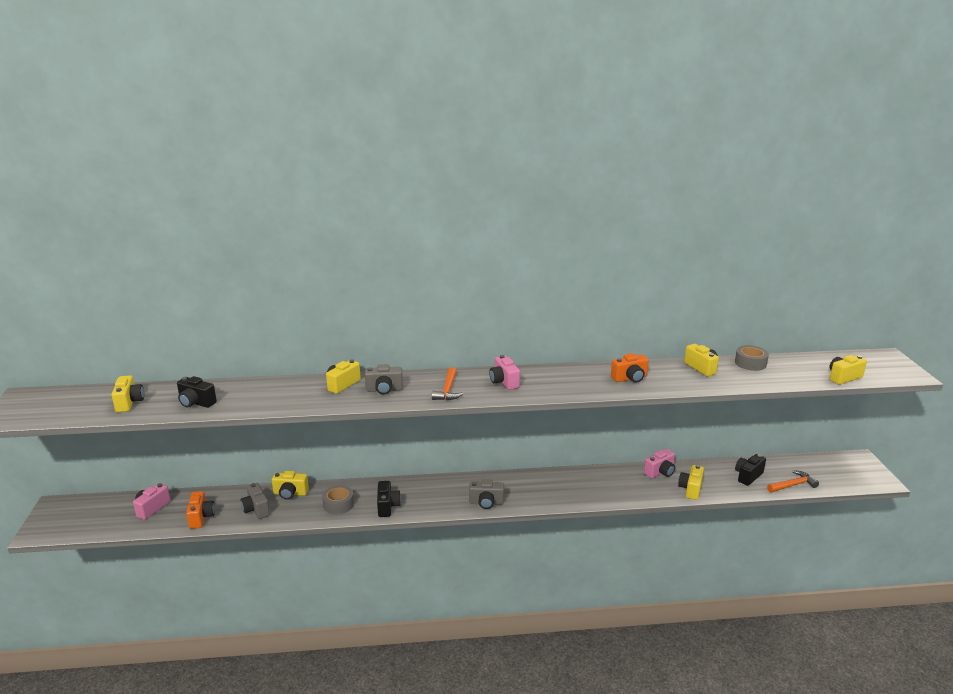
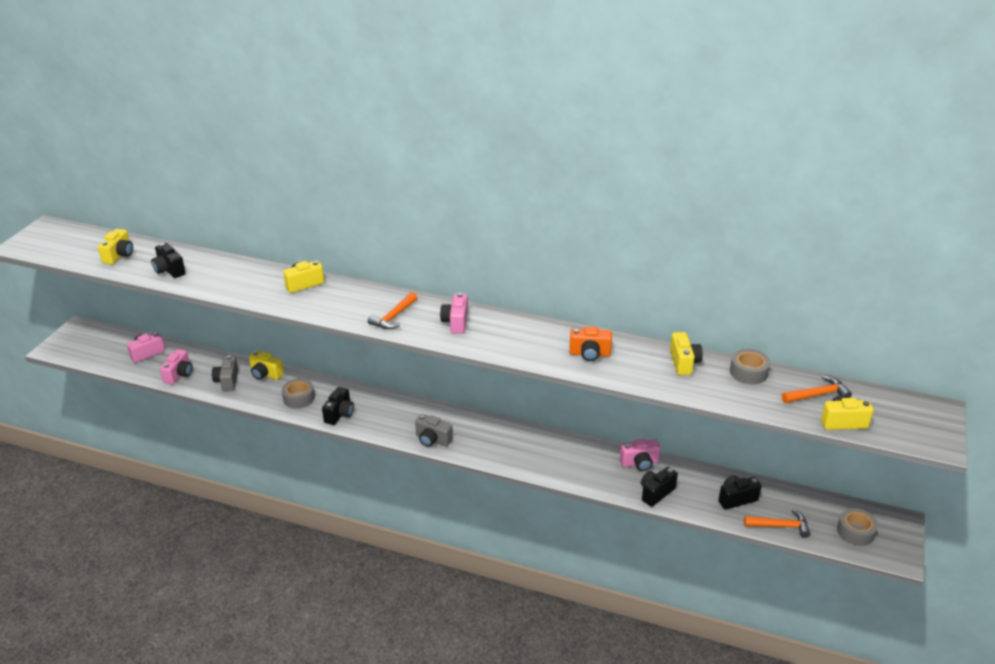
camera: 25 degrees right, 10 degrees up
orange camera [186,491,215,529] -> pink camera [160,349,193,385]
grey camera [365,364,403,394] -> none
yellow camera [678,465,704,500] -> black camera [641,467,678,507]
none -> orange hammer [782,375,852,403]
none -> grey tape [837,508,878,546]

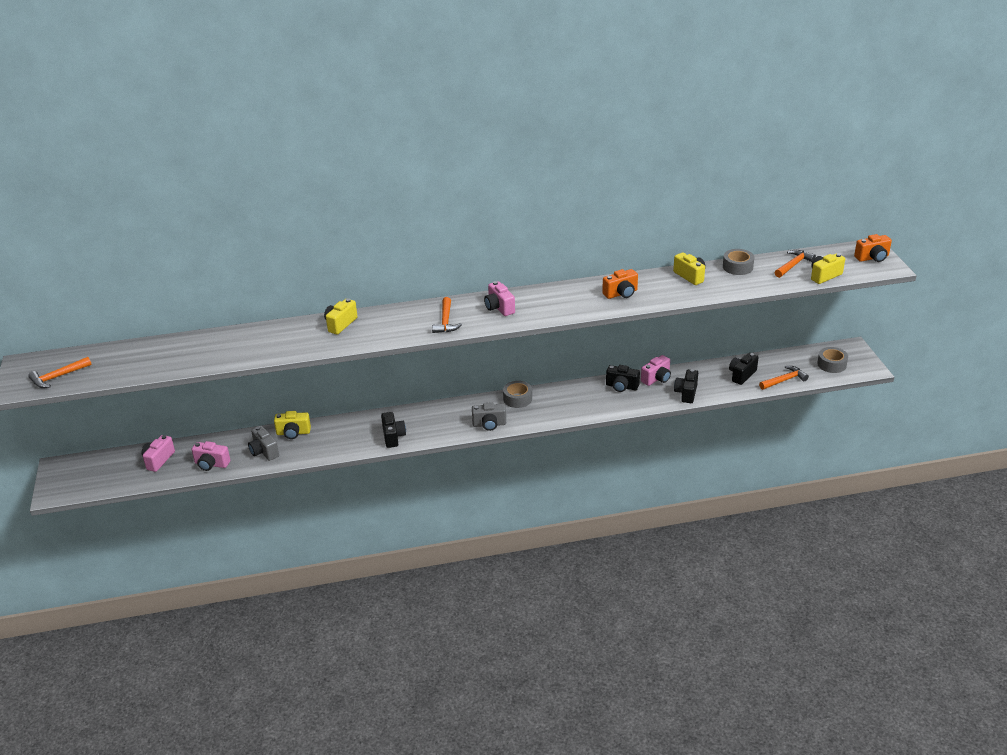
camera: 30 degrees left, 0 degrees up
yellow camera [98,229,133,265] -> none
black camera [151,243,186,278] -> black camera moved to [606,365,640,392]
pink camera [160,349,193,385] -> pink camera turned 120 degrees clockwise [192,441,230,471]
grey tape [282,379,315,409] -> grey tape moved to [503,381,532,408]
none -> orange hammer [28,357,92,388]
none -> orange camera [854,234,892,262]

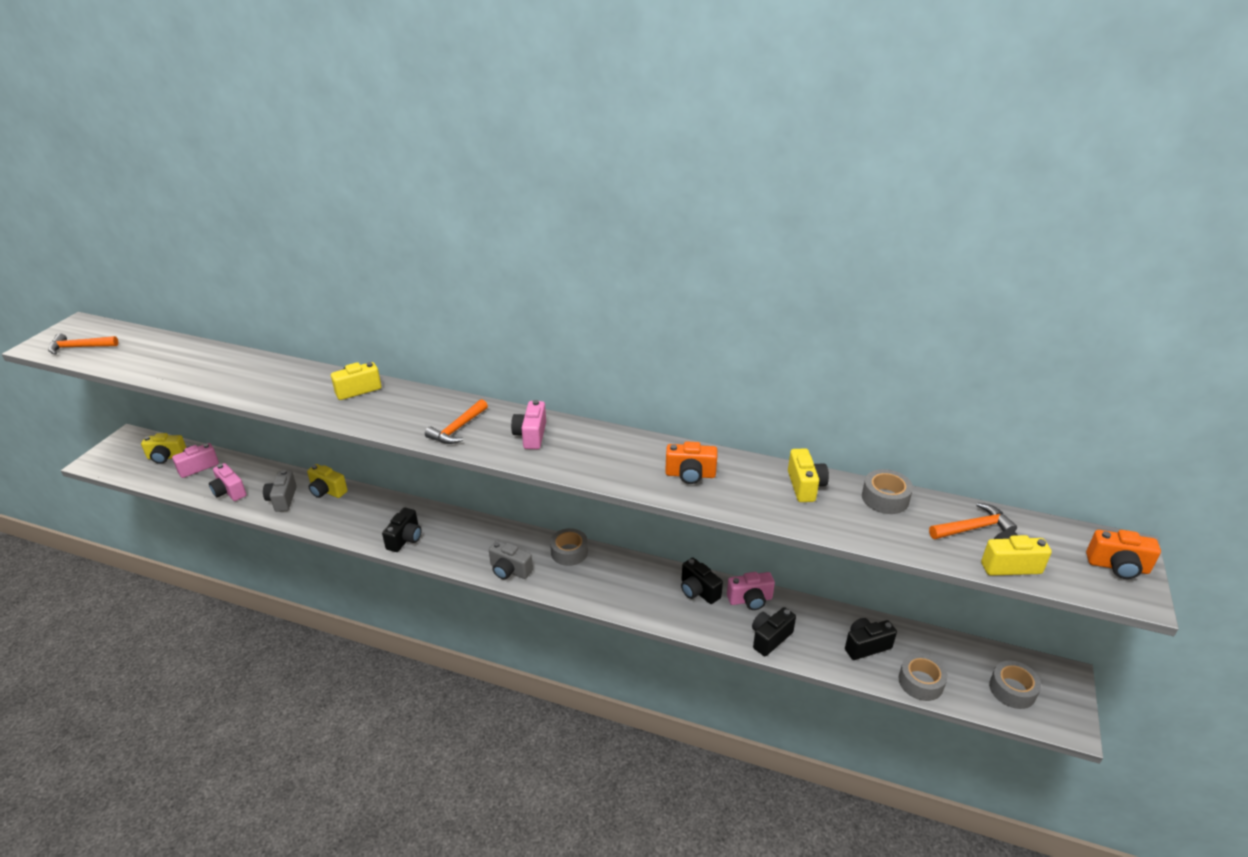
camera: 30 degrees right, 0 degrees up
orange hammer [759,366,809,390] -> grey tape [899,653,948,701]
none -> yellow camera [141,433,186,464]

